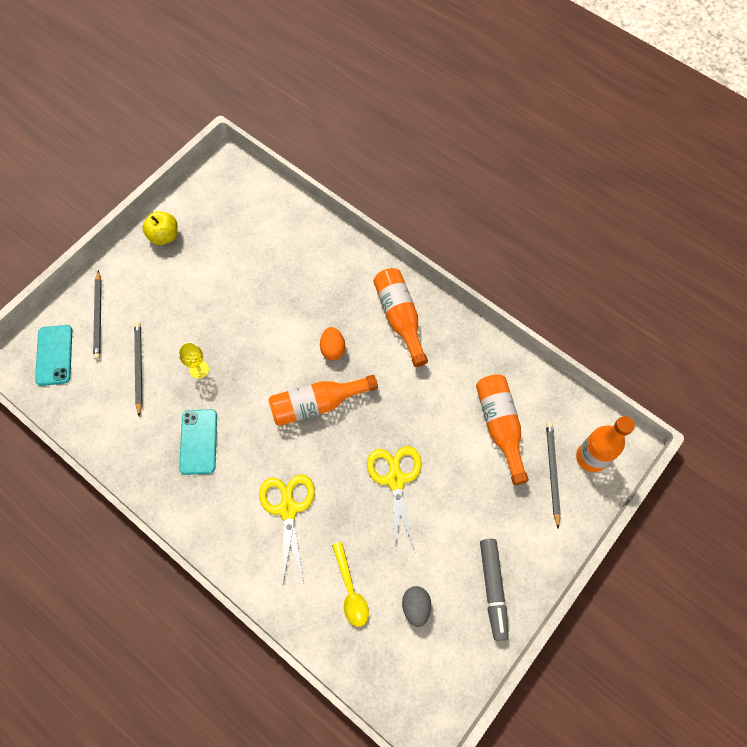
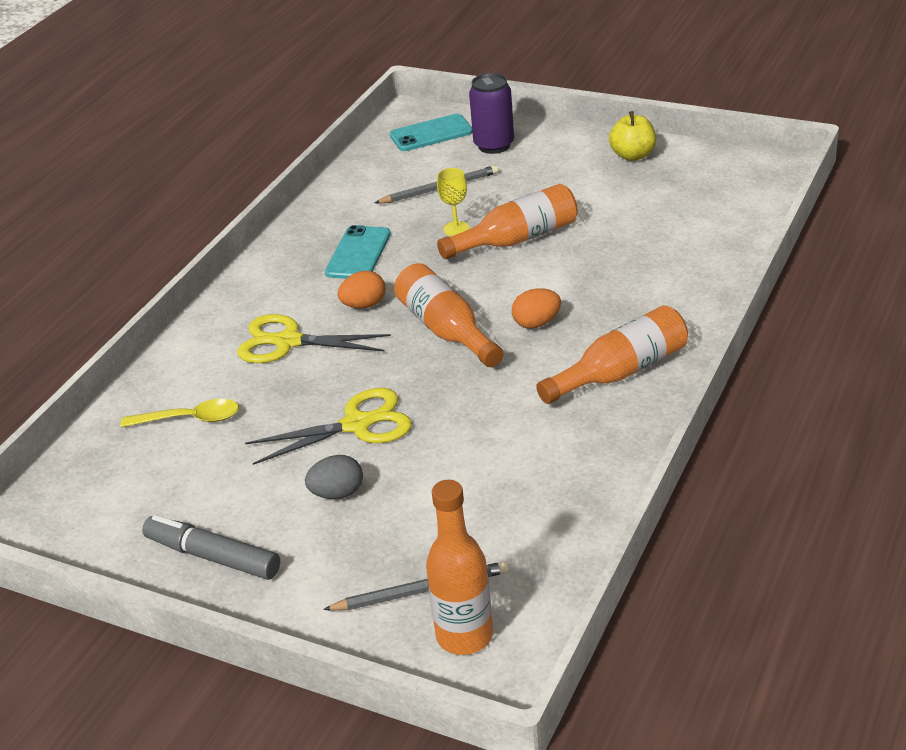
camera: 80 degrees right, 30 degrees down
grey pencil [93,270,102,360] -> purple can [469,73,514,154]
turquoise phone [179,409,217,475] -> turquoise phone turned 60 degrees counterclockwise [325,225,391,279]
yellow scissors [259,474,315,586] -> yellow scissors turned 150 degrees counterclockwise [237,314,391,363]
yellow spoon [332,542,369,627] -> yellow spoon turned 150 degrees counterclockwise [121,399,239,427]
grey egg [402,586,431,627] -> grey egg moved to [305,455,363,499]
orange bottle [476,374,529,485] -> orange bottle moved to [437,184,578,259]
grey marker [480,539,509,641] -> grey marker turned 45 degrees clockwise [142,515,280,580]
none -> orange egg [338,271,385,309]

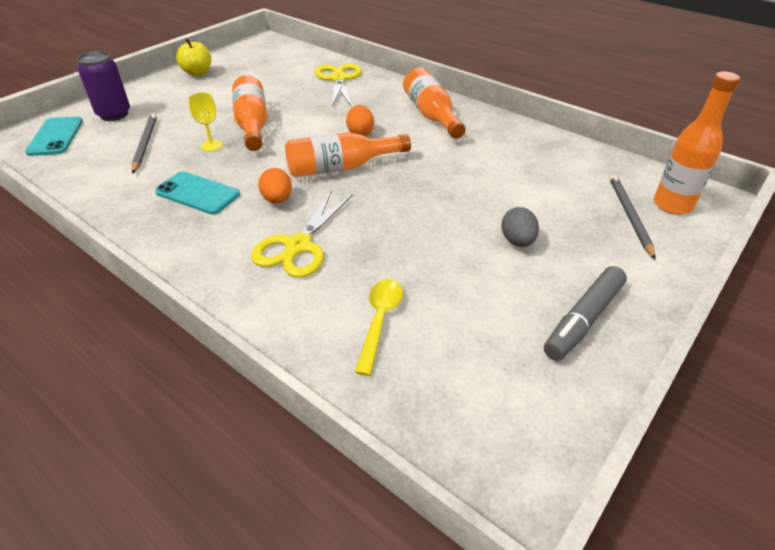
camera: 80 degrees left, 5 degrees up
yellow scissors [245,388,412,465] -> yellow scissors moved to [315,63,362,106]

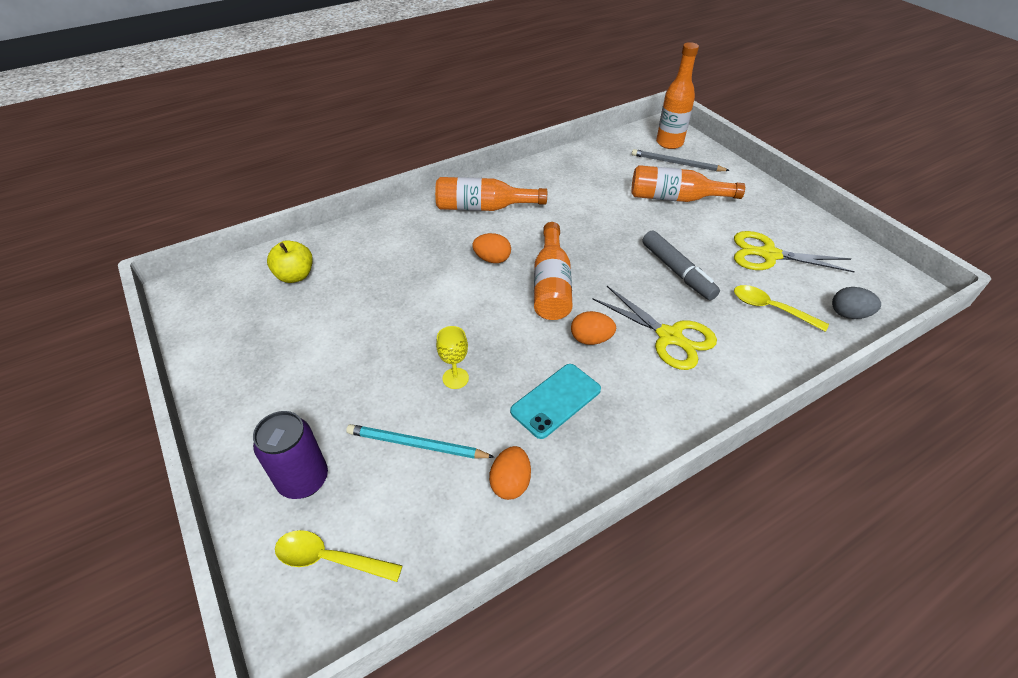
camera: 70 degrees left, 5 degrees up
turquoise phone [25,117,83,156] -> yellow spoon [275,530,403,582]
grey pencil [132,113,157,174] -> turquoise pencil [346,424,494,459]
yellow apple [176,38,211,76] -> yellow apple moved to [267,240,313,283]
orange bottle [232,75,267,151] -> orange bottle moved to [631,165,745,202]
yellow scissors [315,63,362,106] -> yellow scissors moved to [734,231,855,272]
grey egg [501,207,539,247] -> grey egg moved to [832,287,881,319]
grey marker [544,266,627,361] -> grey marker moved to [642,230,720,301]
none -> orange egg [489,446,531,500]

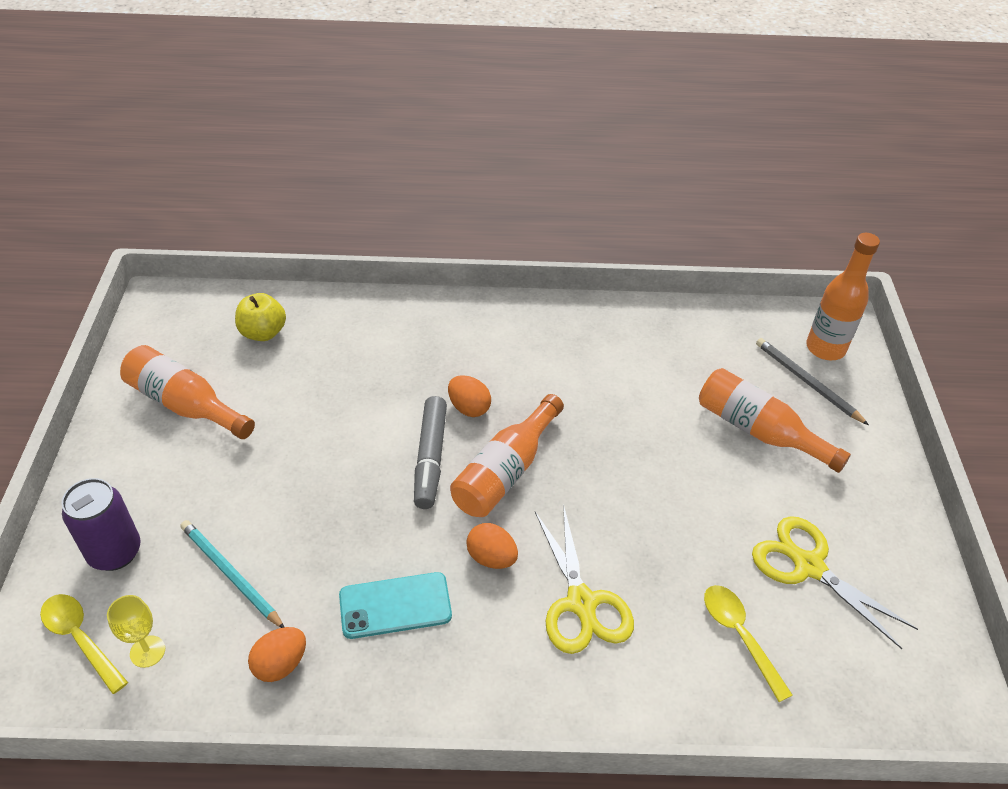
camera: 30 degrees right, 0 degrees up
orange bottle [435,177,547,211] -> orange bottle moved to [120,345,255,439]
yellow goblet [436,326,469,389] -> yellow goblet moved to [107,595,165,668]
grey marker [642,230,720,301] -> grey marker moved to [414,396,447,509]
grey egg [832,287,881,319] -> none

